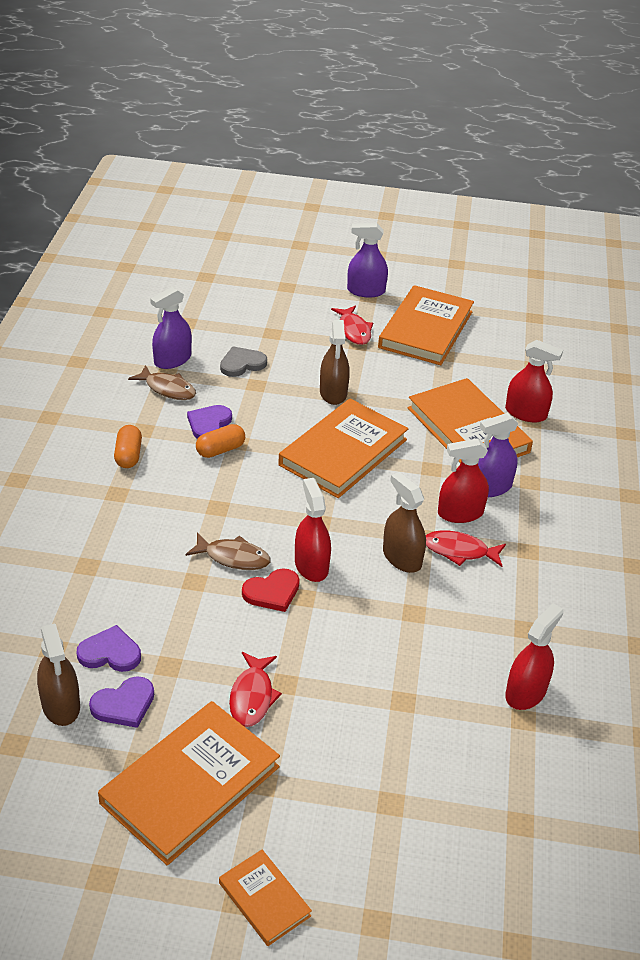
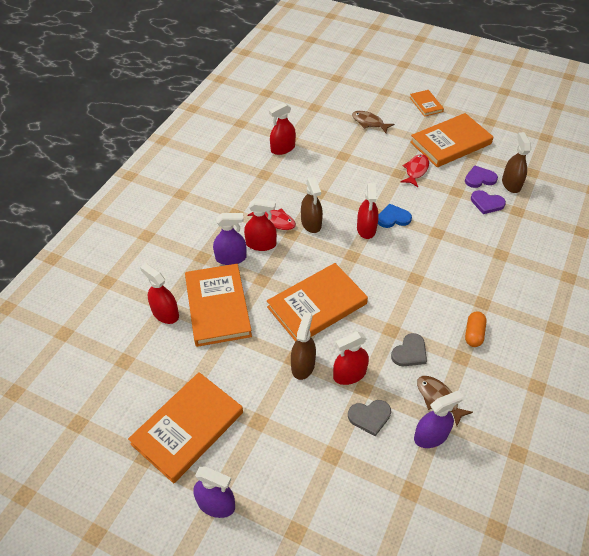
camera: 160 degrees left, 10 degrees up
brown fish [185,533,271,570] -> brown fish moved to [352,111,394,133]
purple heart [187,405,232,439] -> grey heart [391,333,427,366]
orange capsule [196,424,245,458] -> none
red heart [242,568,300,612] -> blue heart [378,204,412,228]
red fish [331,306,373,345] -> none
none -> red spray bottle [333,332,369,385]

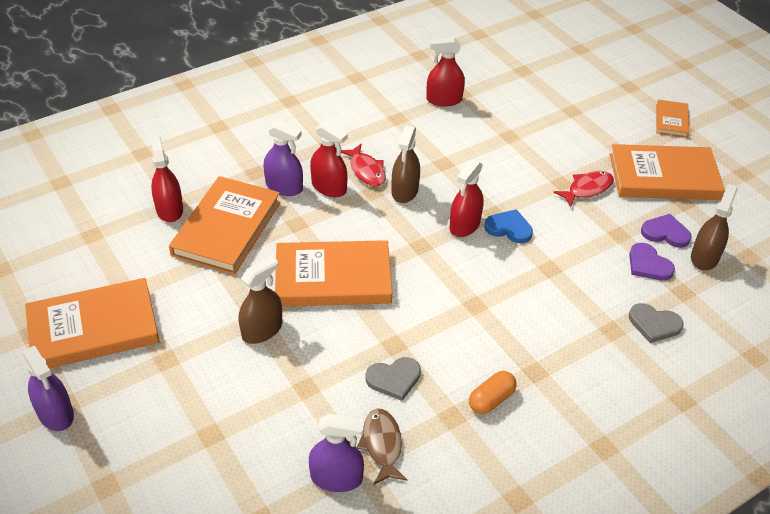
camera: 30 degrees right, 5 degrees down
red spray bottle [333,332,369,385] -> none
grey heart [348,400,391,436] -> grey heart moved to [629,303,683,343]
brown fish [352,111,394,133] -> none

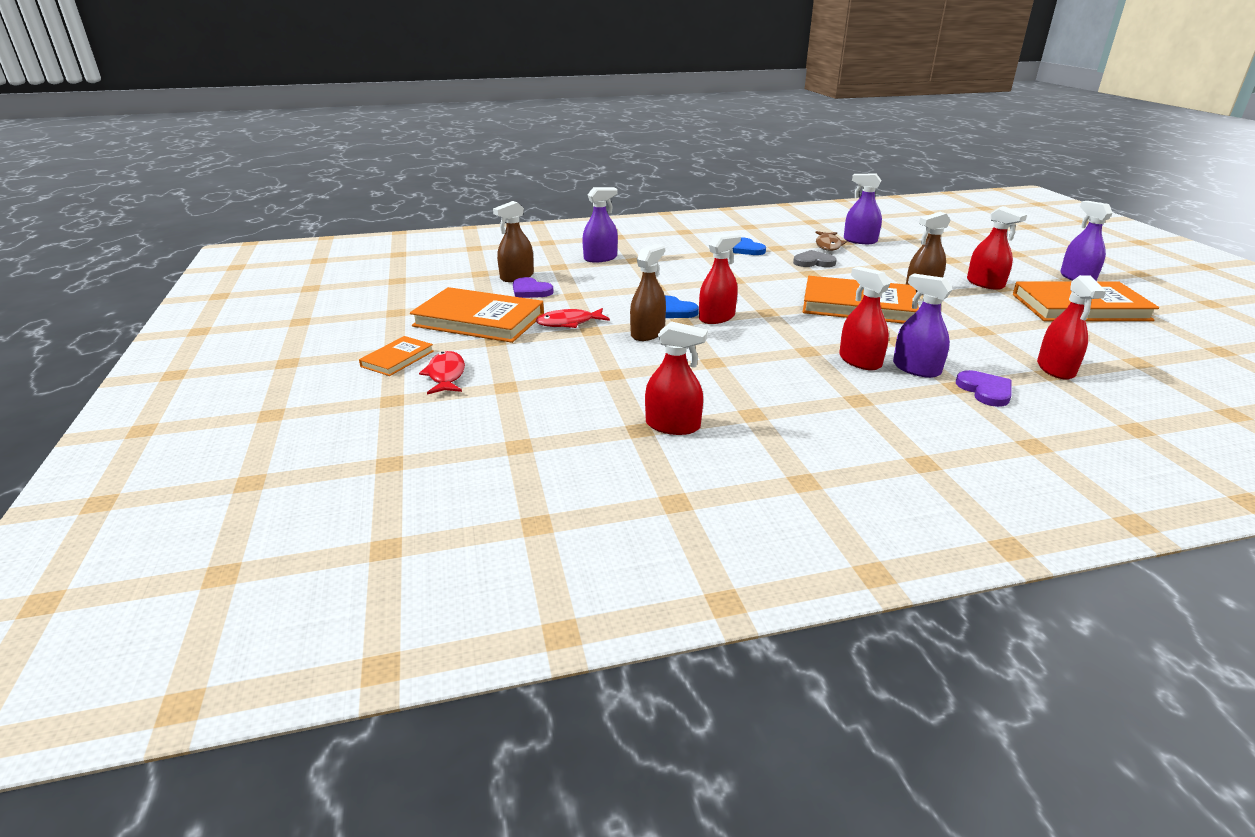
camera: 160 degrees left, 15 degrees down
orange book [169,176,281,275] -> none
red fish [341,143,386,187] -> red fish moved to [419,351,465,395]
brown spray bottle [392,126,420,203] -> brown spray bottle moved to [630,244,666,341]
orange capsule [469,371,516,414] -> blue heart [732,238,766,255]
purple heart [629,243,675,280] -> purple heart moved to [956,370,1012,407]
grey heart [629,303,683,343] -> purple spray bottle [582,187,618,263]
none -> red spray bottle [967,206,1027,290]

